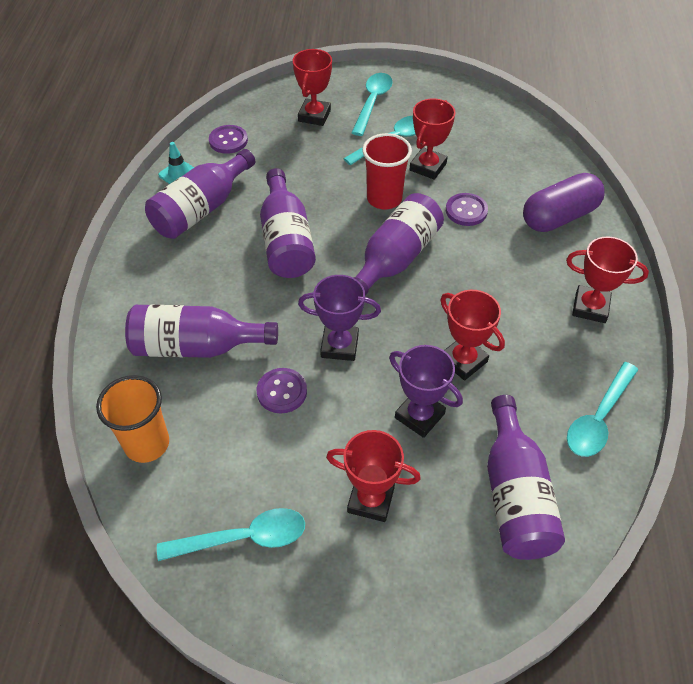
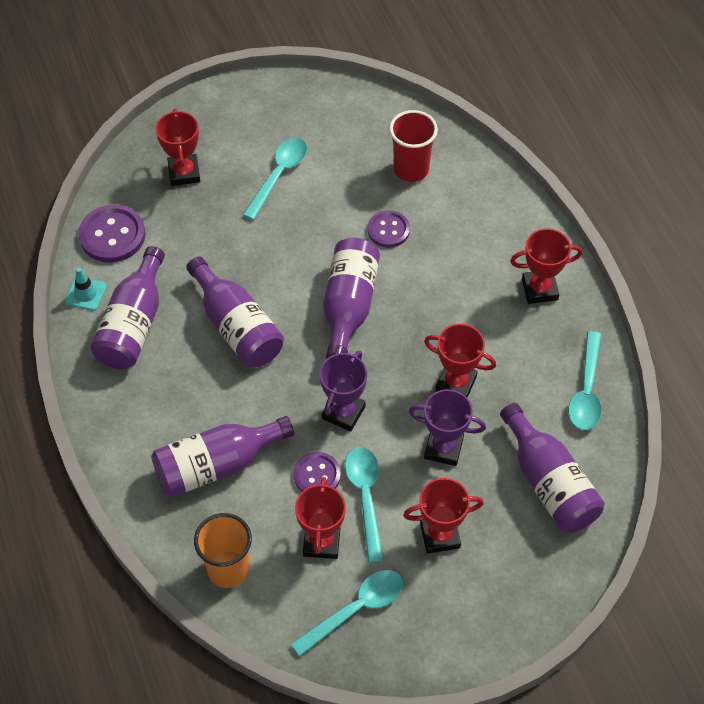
camera: 25 degrees left, 5 degrees up
purple button [209,125,248,154] -> purple button [78,205,145,263], size x1.54
purple trophy [298,275,381,361] -> purple trophy turned 45 degrees counterclockwise [319,351,367,431]
turquoise spoon [352,73,393,136] -> turquoise spoon moved to [345,447,384,563]
red cup [362,133,412,210] -> red cup moved to [389,110,438,182]
red trophy [410,98,456,180] -> red trophy moved to [295,477,346,559]
purple capsule [523,173,605,232] -> none

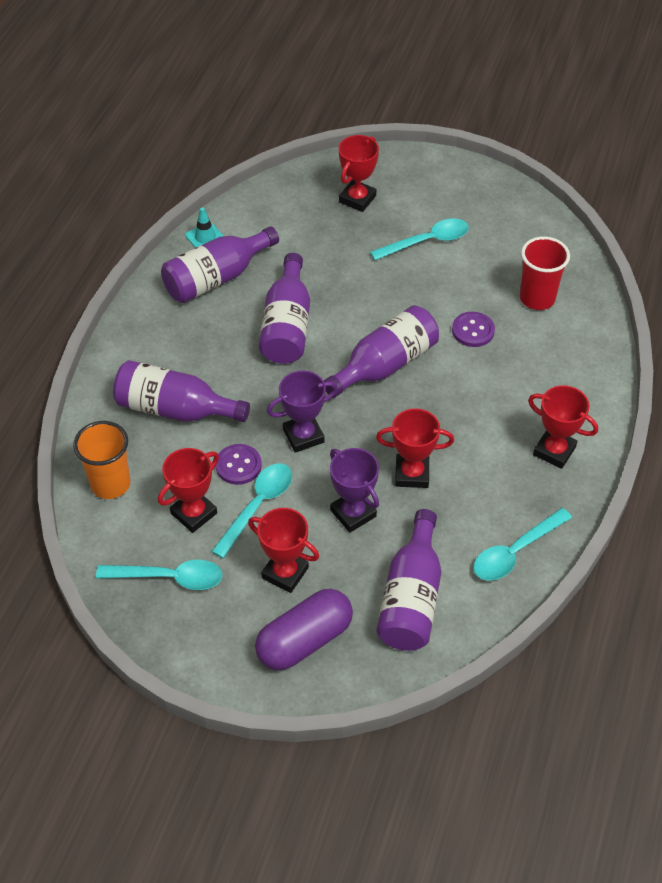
camera: 40 degrees right, 5 degrees down
purple button [78,205,145,263] -> none
red trophy [424,324,496,398] -> red trophy turned 60 degrees counterclockwise [376,408,454,488]
none -> purple capsule [255,589,353,670]

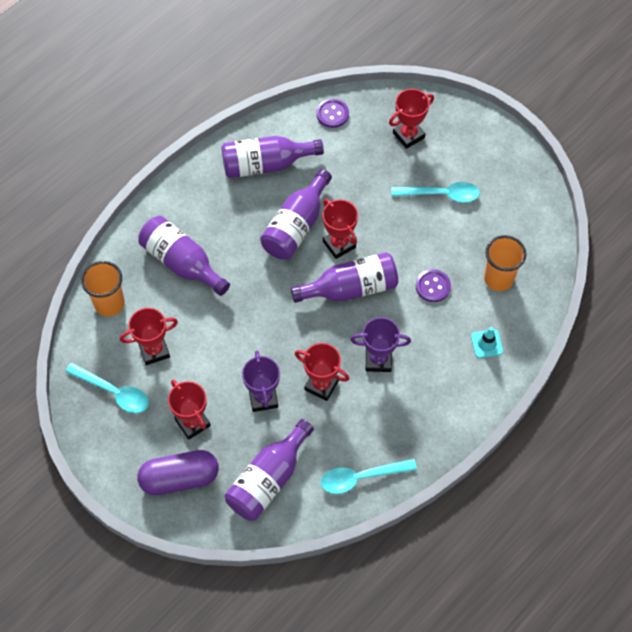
camera: 25 degrees right, 10 degrees up
turquoise traffic cone [185,208,223,248] -> turquoise traffic cone moved to [471,327,503,358]
turquoise spoon [211,463,292,559] -> none
purple button [216,444,262,485] -> purple button moved to [316,99,349,128]
purple trophy [267,370,338,453] -> purple trophy moved to [350,317,411,372]
red cup [520,236,570,310] -> orange cup [484,235,526,291]
red trophy [528,386,598,469] -> red trophy moved to [323,199,358,259]

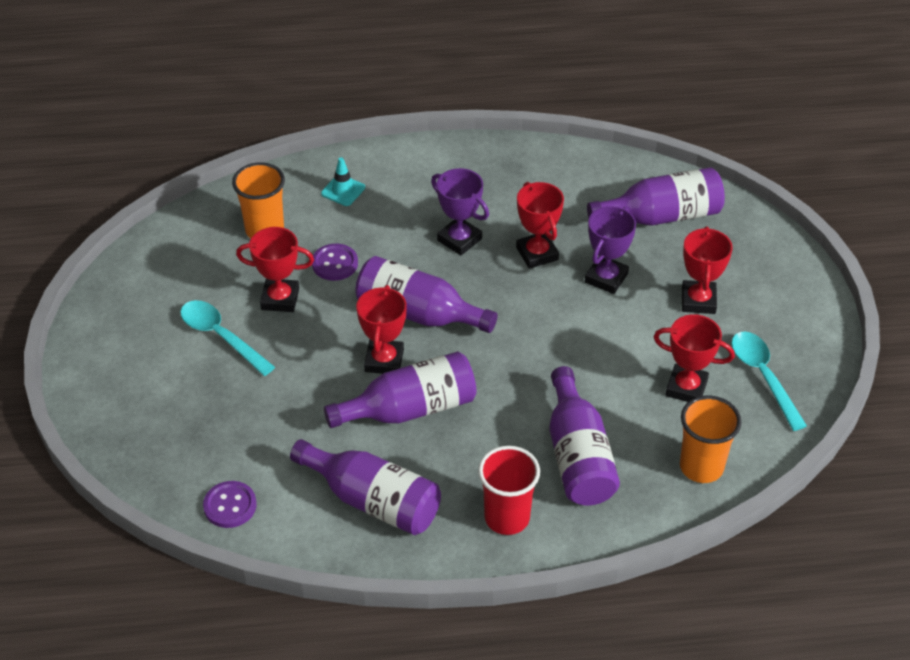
camera: 140 degrees left, 15 degrees down
purple capsule [137,450,219,495] -> none
turquoise spoon [321,459,417,494] -> none
red trophy [389,89,434,149] -> red trophy moved to [236,227,314,312]
none -> red cup [478,446,540,535]

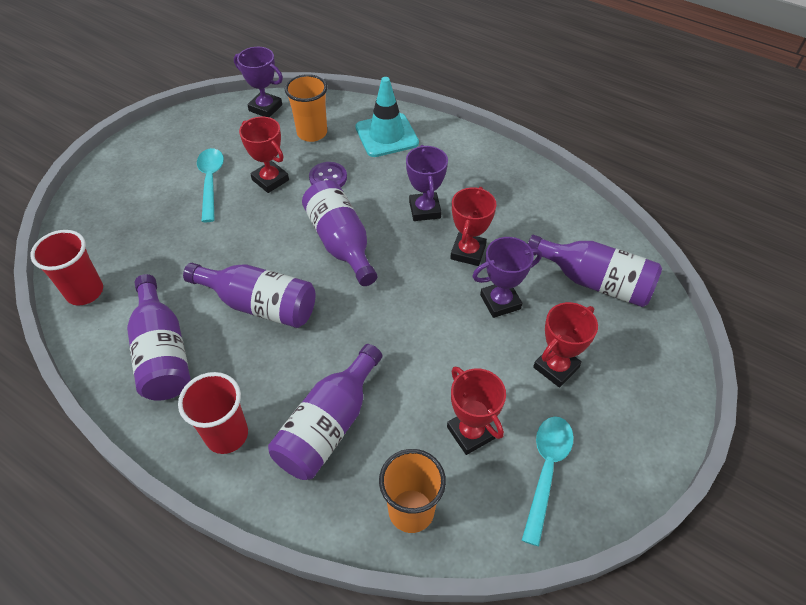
camera: 40 degrees right, 5 degrees up
purple button [203,481,257,528] -> red cup [30,230,103,305]
turquoise traffic cone [321,157,365,206] -> turquoise traffic cone [355,77,419,157], size x1.90
red trophy [356,285,407,374] -> none
none -> purple trophy [234,47,283,117]

